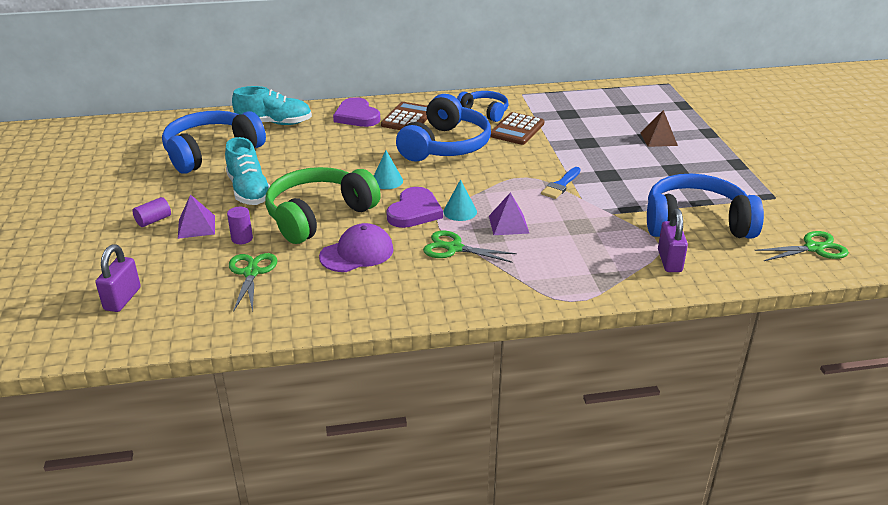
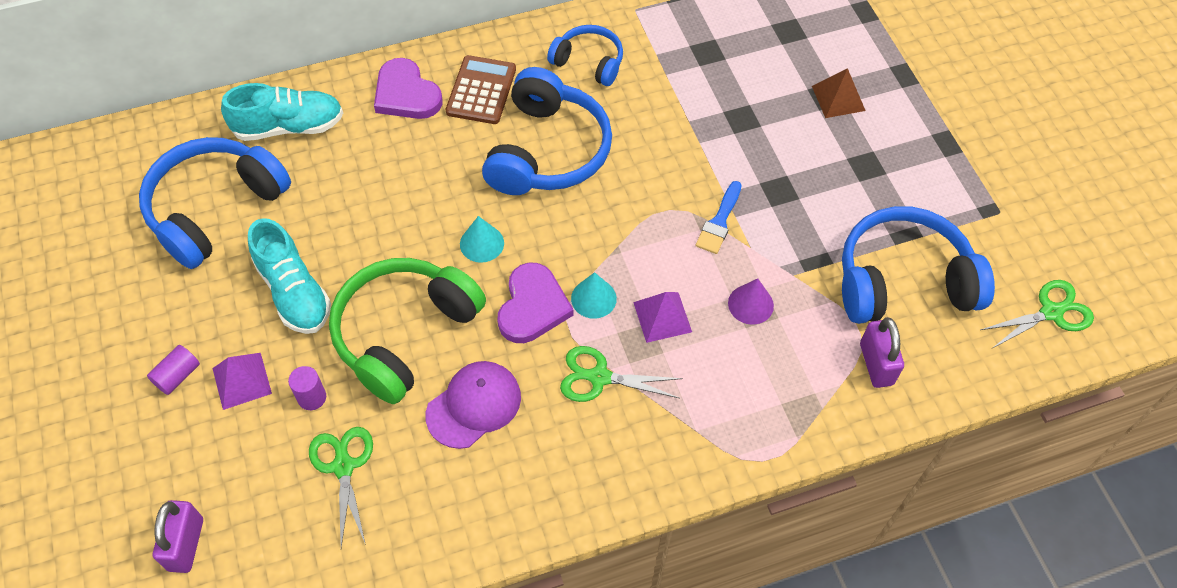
camera: 10 degrees left, 25 degrees up
brown calculator [490,112,544,145] -> none
none -> purple cone [728,278,774,325]

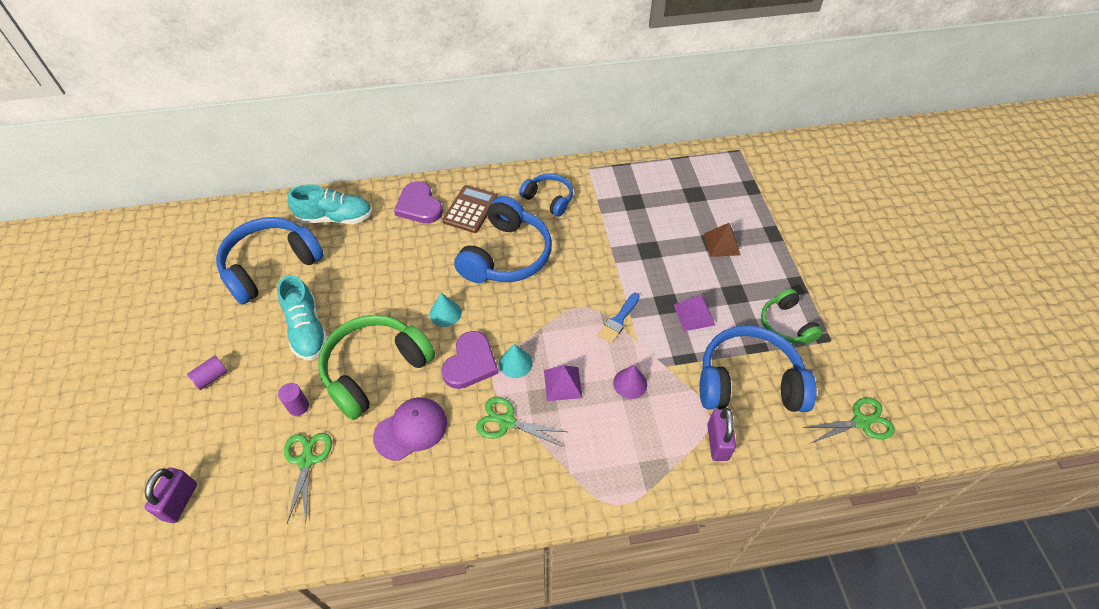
camera: 10 degrees right, 5 degrees down
purple pyramid [213,353,272,410] -> purple pyramid moved to [674,295,715,331]
none -> green headphones [761,289,823,344]

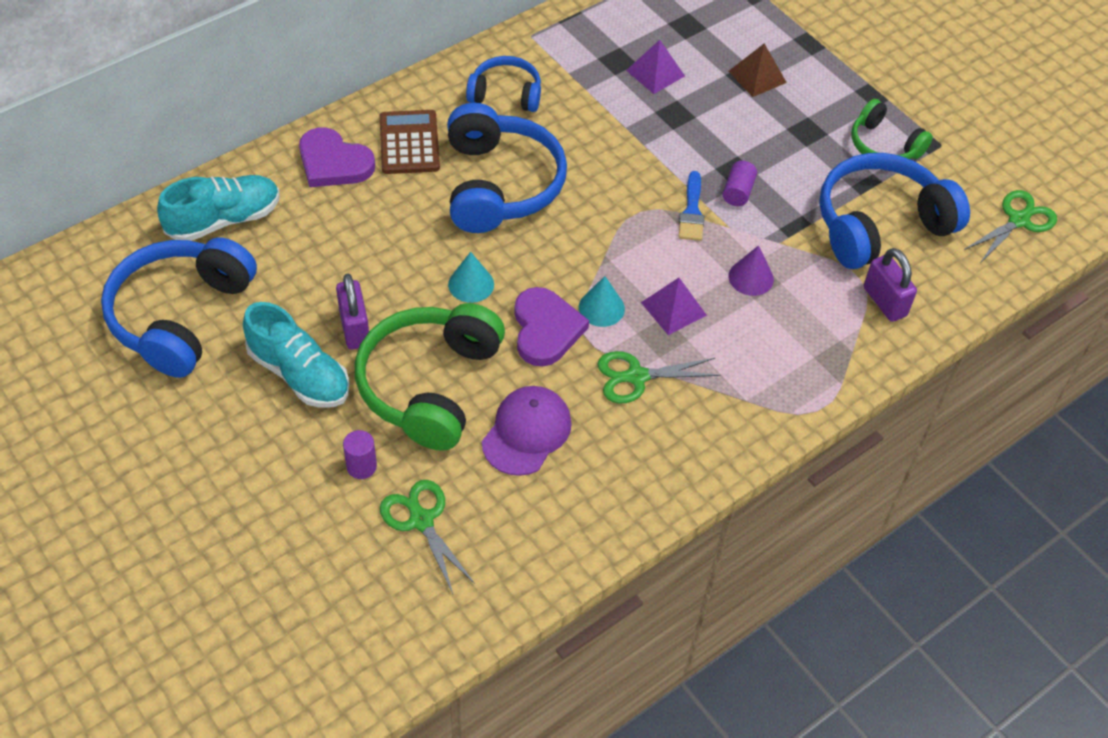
camera: 30 degrees left, 0 degrees up
purple padlock [144,468,197,523] -> purple padlock moved to [336,274,369,350]
purple cylinder [187,356,228,390] -> purple cylinder moved to [723,161,757,206]
purple pyramid [674,295,715,331] -> purple pyramid moved to [626,40,685,94]

